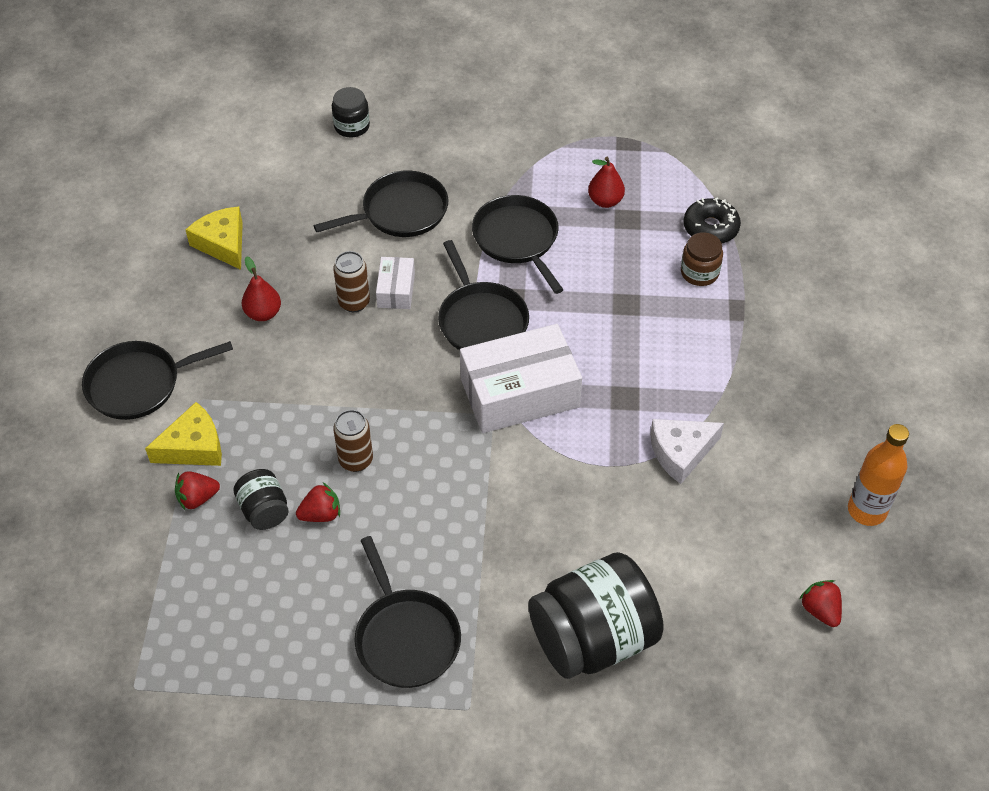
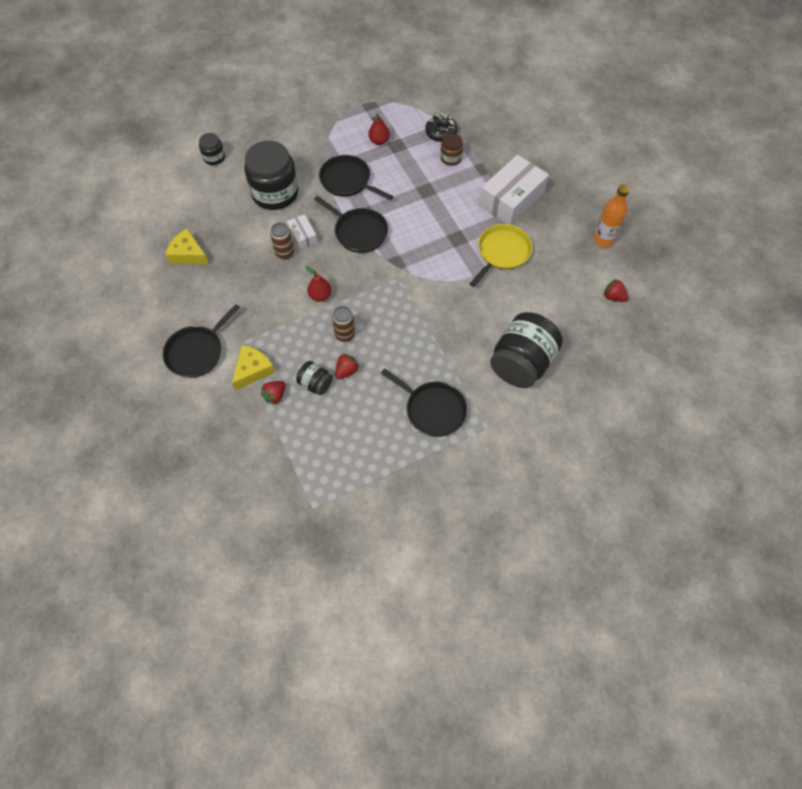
camera: 30 degrees left, 10 degrees up
red pear [242,256,281,321] -> red pear moved to [305,266,331,302]
black pan [314,171,448,237] -> black jar [244,141,298,210]
white box [460,324,582,433] -> white box moved to [479,154,549,225]
white cheese [650,419,724,484] -> yellow pan [470,224,532,287]

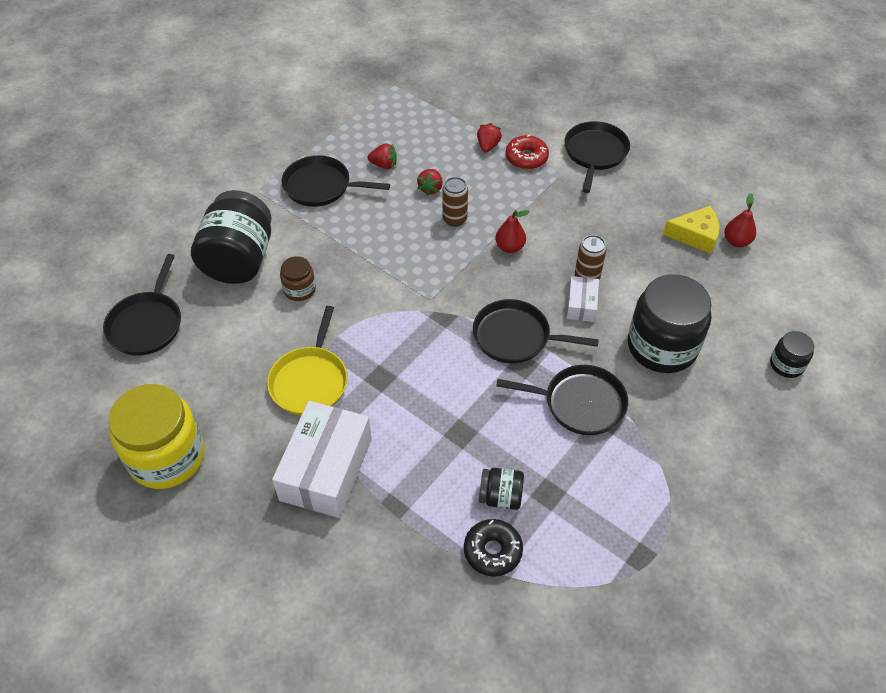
camera: 155 degrees right, 10 degrees down
yellow cheese [232,345,275,390] -> red donut [506,135,549,169]
white box [287,214,318,250] -> white box turned 60 degrees clockwise [567,276,599,322]
black jar [296,361,333,395] -> black jar moved to [479,468,524,510]
red pear [369,114,390,145] -> red pear moved to [725,193,756,247]
brown jar [440,133,463,166] -> brown jar moved to [280,256,316,301]
orange bottle [594,184,630,247] -> yellow jar [108,384,205,489]
red strawberry [603,279,629,302] -> red strawberry moved to [368,143,397,169]
none -> black pan [103,254,181,356]

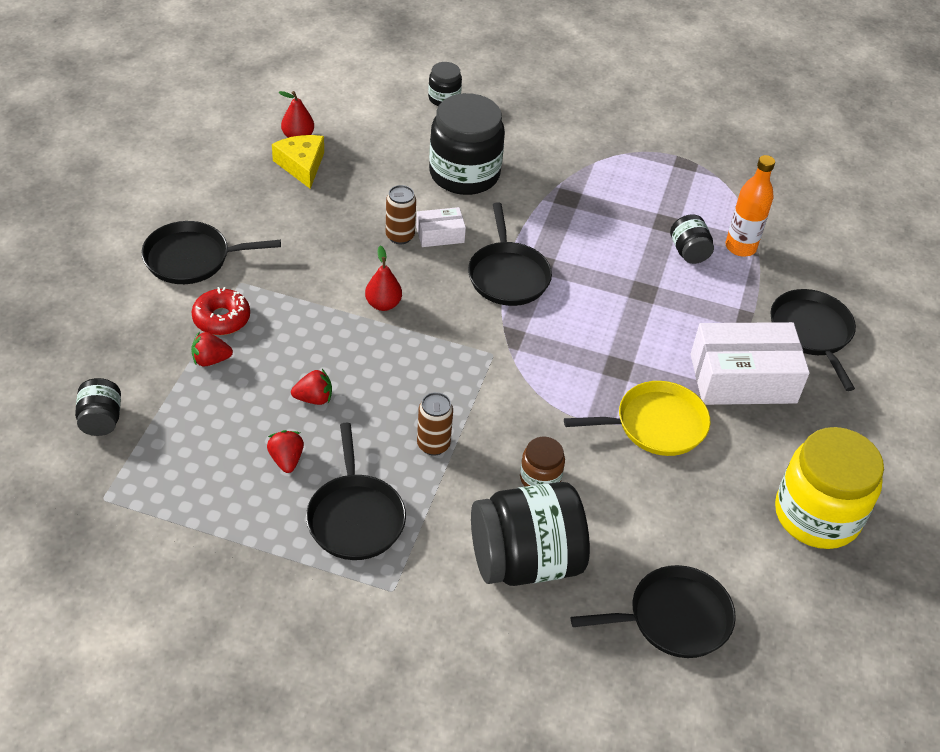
camera: 115 degrees left, 5 degrees down
brown can [442,177,468,227] -> brown can moved to [417,392,453,456]
black donut [464,519,523,577] -> orange bottle [725,155,775,257]
black pan [496,365,628,435] -> black pan moved to [770,289,856,391]
none -> black jar [75,378,121,436]

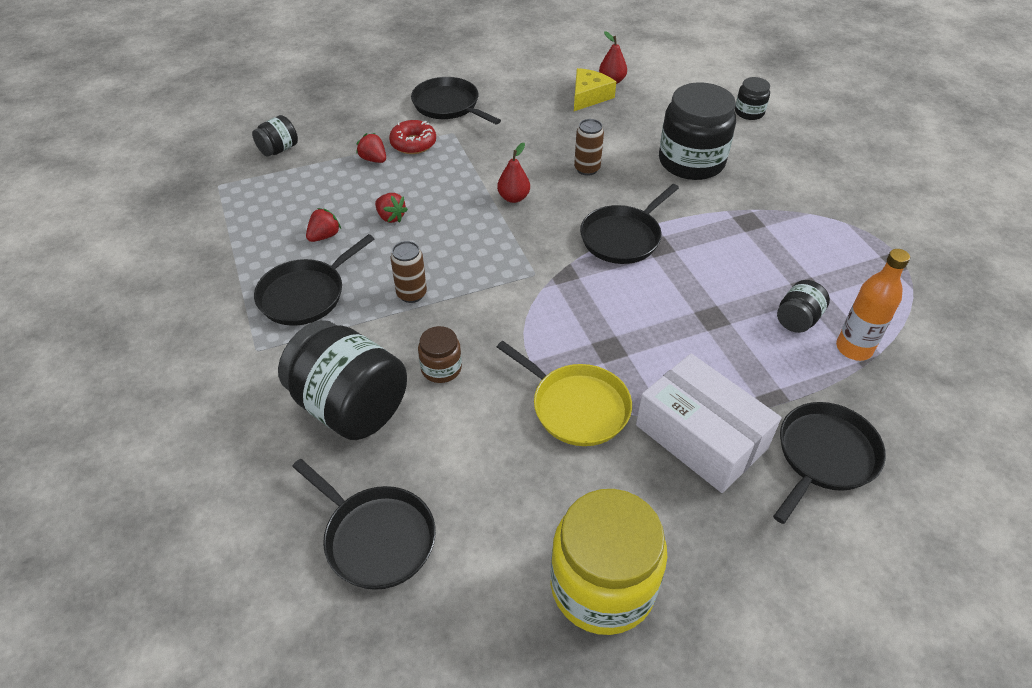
camera: 55 degrees right, 0 degrees up
white box [416,207,466,247] -> none

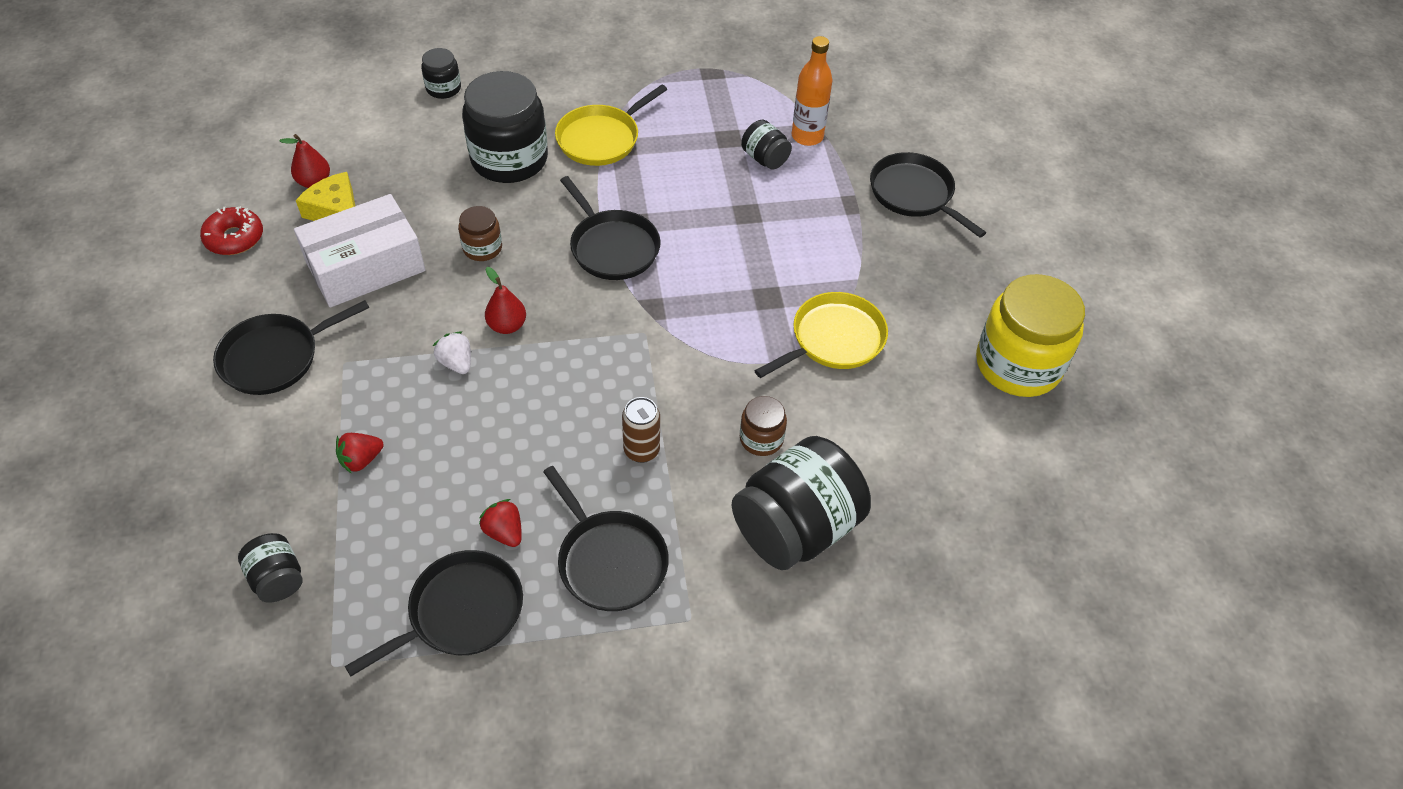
camera: 80 degrees left, 5 degrees up
black pan [292,459,436,590] -> black pan moved to [345,550,523,676]
red strawberry [375,193,408,223] -> none
red donut [389,120,436,154] -> red donut moved to [200,206,263,255]
brown can [574,119,604,176] -> brown jar [458,206,502,261]
white box [636,353,781,493] -> white box moved to [294,194,425,308]
none -> white strawberry [433,331,471,374]
none -> yellow pan [555,85,667,166]

